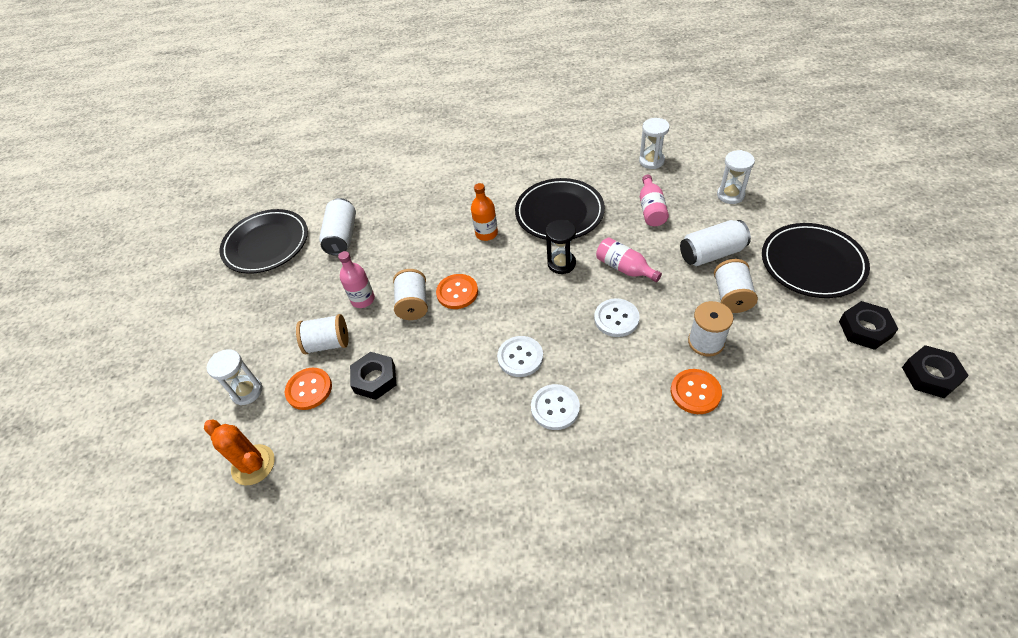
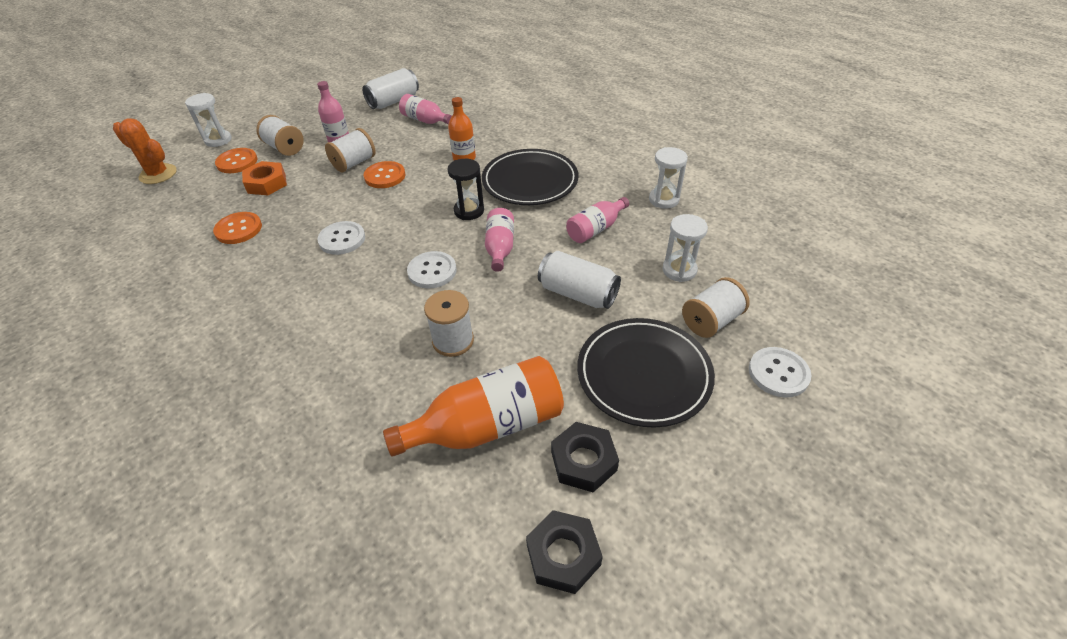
camera: 45 degrees right, 5 degrees down
orange cactus [204,420,275,485] -> orange cactus turned 60 degrees counterclockwise [113,118,177,184]
black plate [220,209,308,274] -> none
black nut [350,352,396,400] -> orange nut [242,161,287,195]
white button [531,384,580,430] -> white button moved to [749,347,811,397]
orange button [671,369,722,414] -> orange button moved to [213,212,262,244]
white spool [714,259,758,313] -> white spool moved to [682,277,750,338]
none -> orange bottle [383,356,564,457]
none -> pink bottle [399,94,452,124]

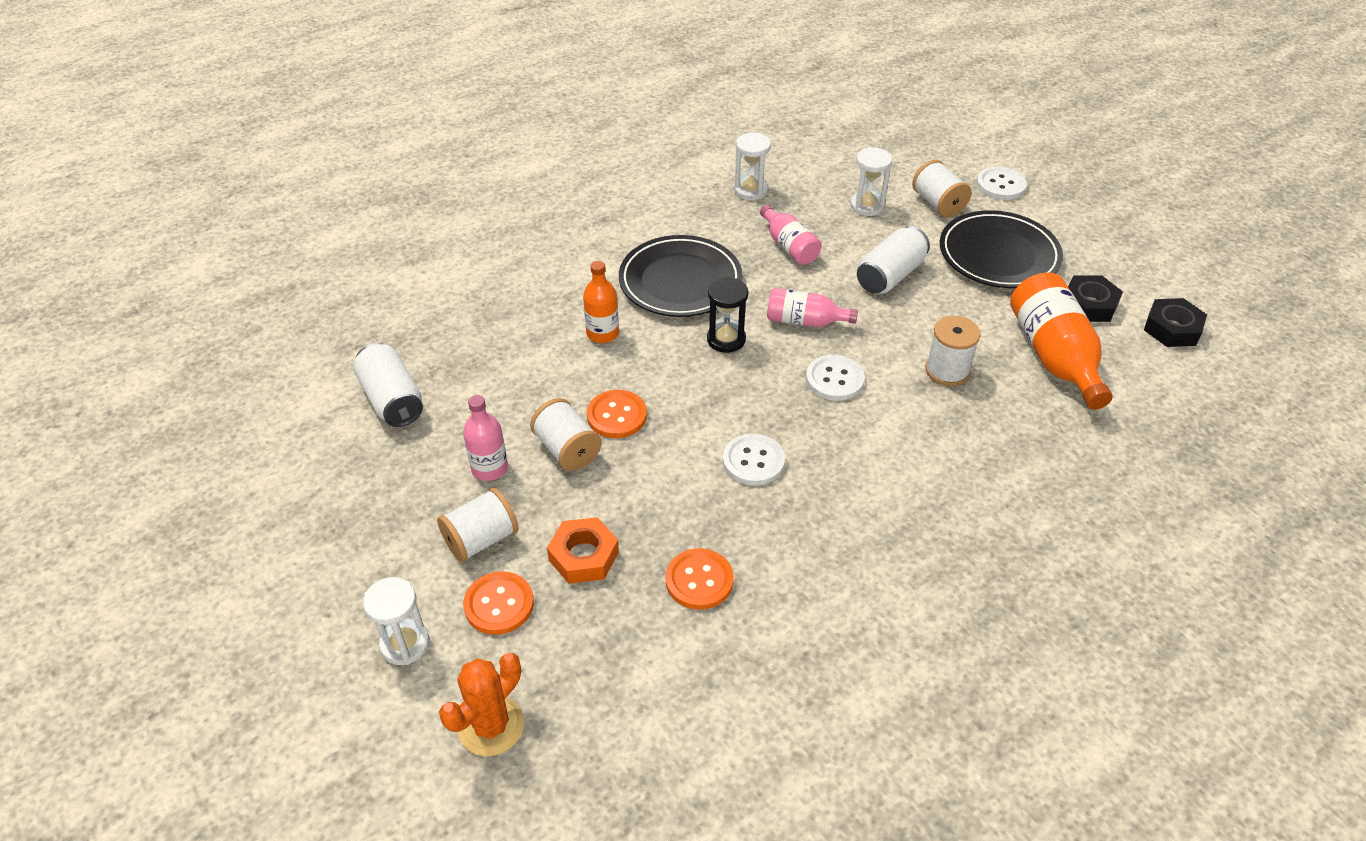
camera: 80 degrees left, 0 degrees up
pink bottle [399,94,452,124] -> none

